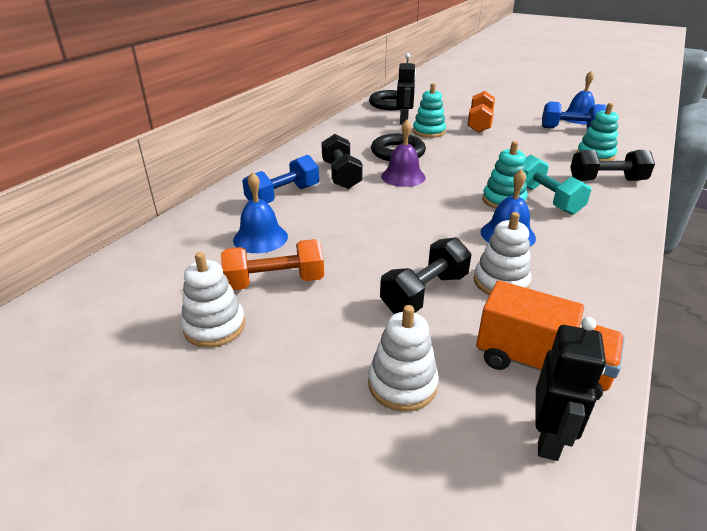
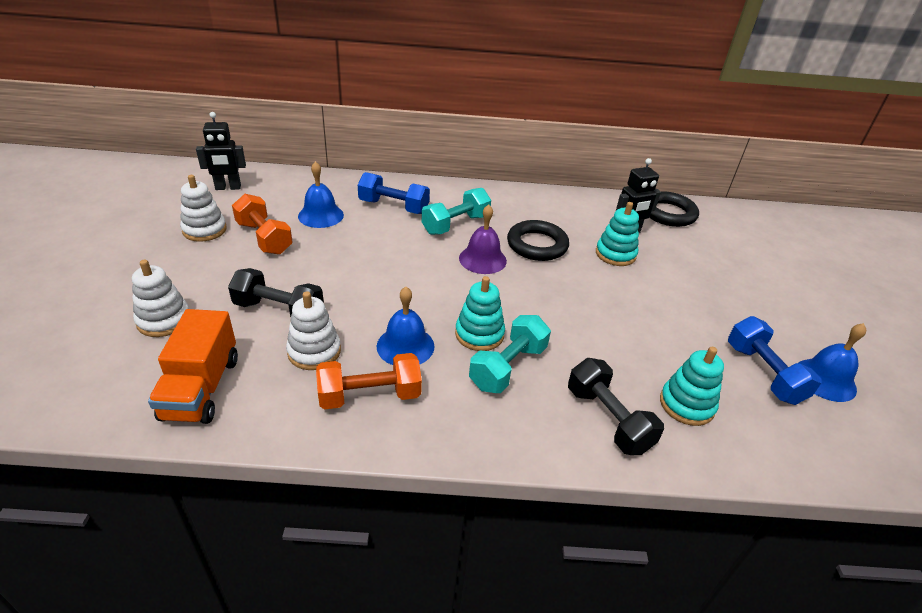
camera: 60 degrees right, 5 degrees up
black dumbbell [321,134,363,189] -> turquoise dumbbell [422,188,491,235]
orange dumbbell [467,91,495,133] -> orange dumbbell moved to [316,353,422,409]
black robot [535,317,606,461] -> black robot moved to [196,112,246,190]

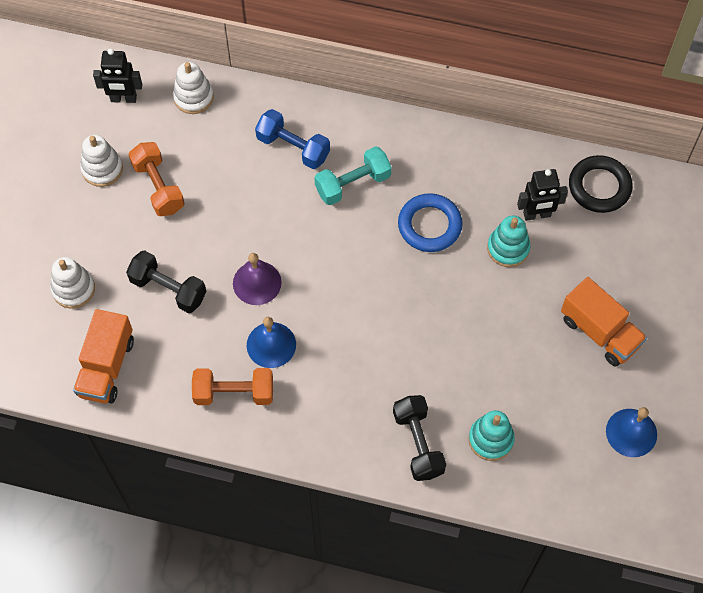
camera: 15 degrees right, 25 degrees up
white stacking toy [286,291,341,370] -> white stacking toy moved to [173,62,214,114]
blue bell [298,161,344,228] -> none
turquoise stacking toy [455,276,505,351] -> none
purple bell [459,205,507,274] -> purple bell moved to [233,253,282,305]
turquoise dumbbell [469,315,551,393] -> none
black ring [507,220,569,261] -> blue ring [398,193,463,252]
blue dumbbell [728,316,821,405] -> none
none -> orange truck [561,277,647,367]

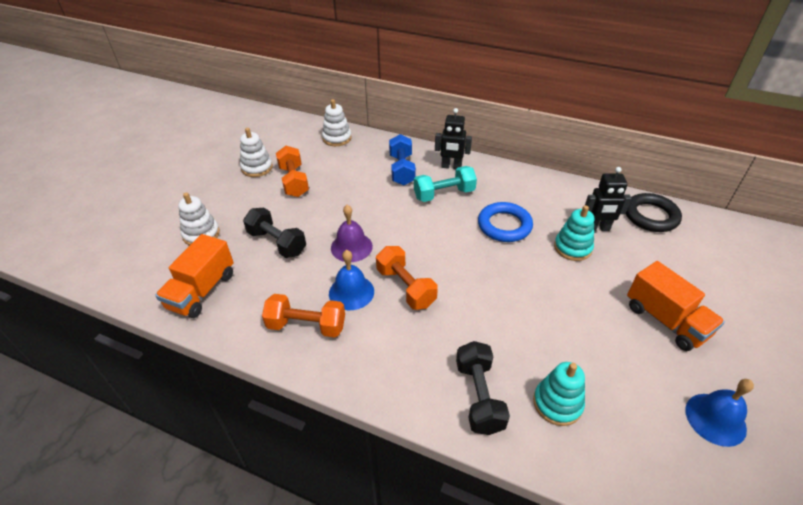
camera: 10 degrees right, 20 degrees down
black robot [93,48,142,103] -> black robot moved to [435,108,472,169]
blue dumbbell [255,109,330,169] -> blue dumbbell turned 45 degrees clockwise [389,134,416,185]
none -> orange dumbbell [376,246,438,310]

